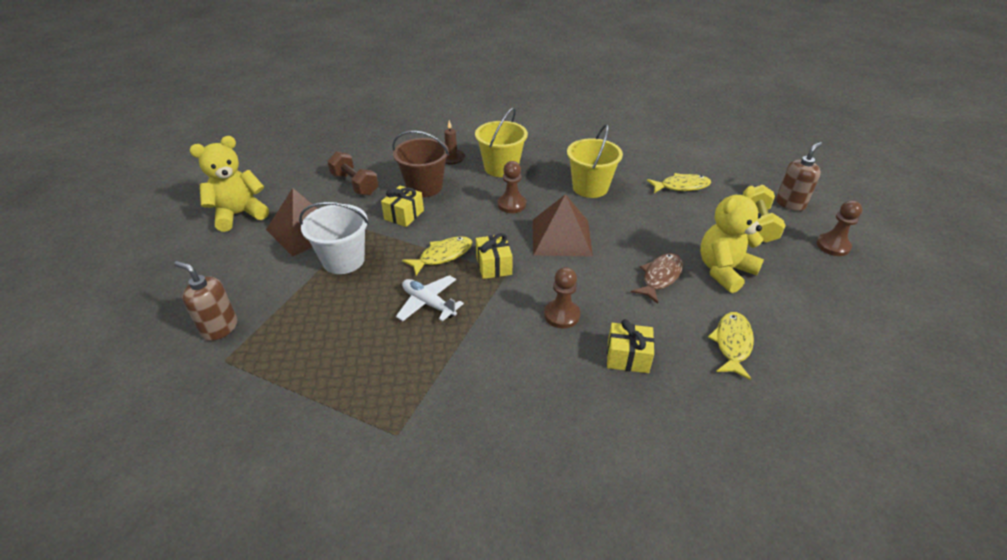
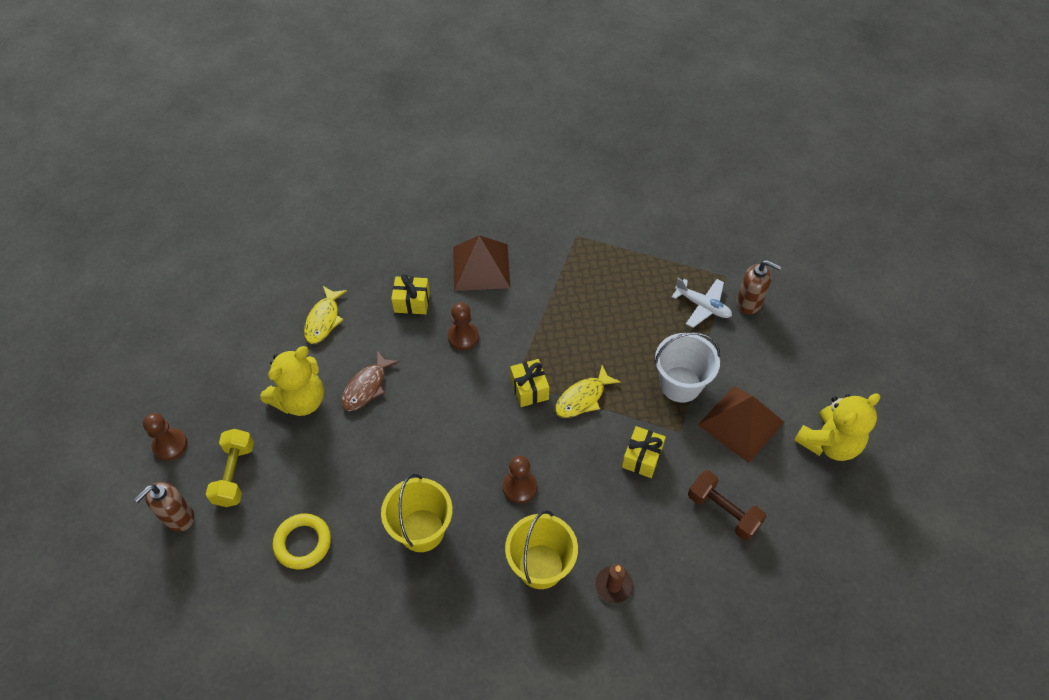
camera: 175 degrees right, 15 degrees up
brown bucket [392,131,449,197] -> none
white plane [396,275,464,321] -> white plane moved to [672,278,732,328]
brown pyramid [533,194,593,257] -> brown pyramid moved to [453,235,510,291]
yellow fish [647,173,711,193] -> yellow ring [273,513,331,570]

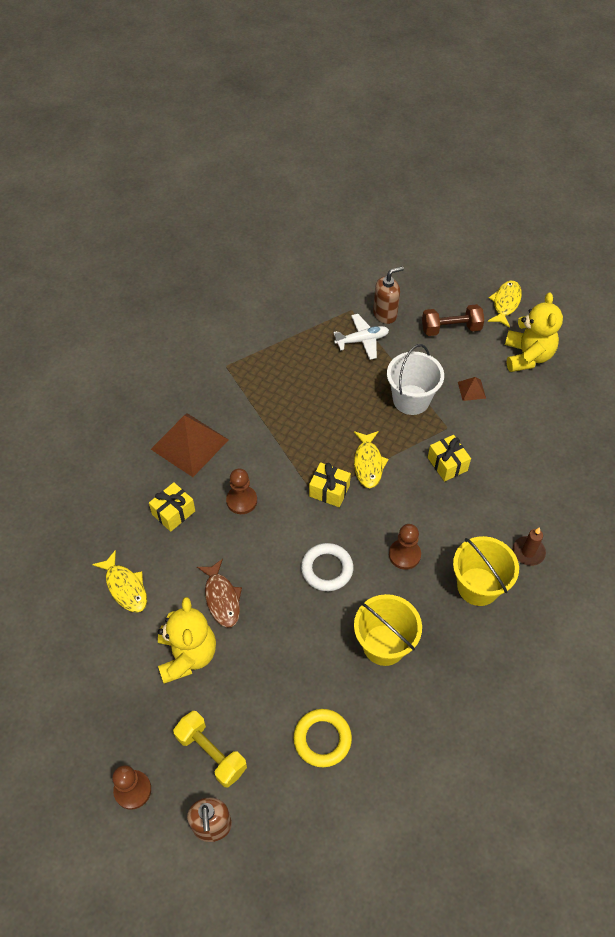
camera: 50 degrees left, 0 degrees up
brown dumbbell [688,470,767,541] -> brown dumbbell moved to [422,304,484,336]
brown pyramid [698,386,784,463] -> brown pyramid [458,377,486,401], size x0.45
none -> white ring [301,543,353,591]
none -> yellow fish [488,281,522,328]

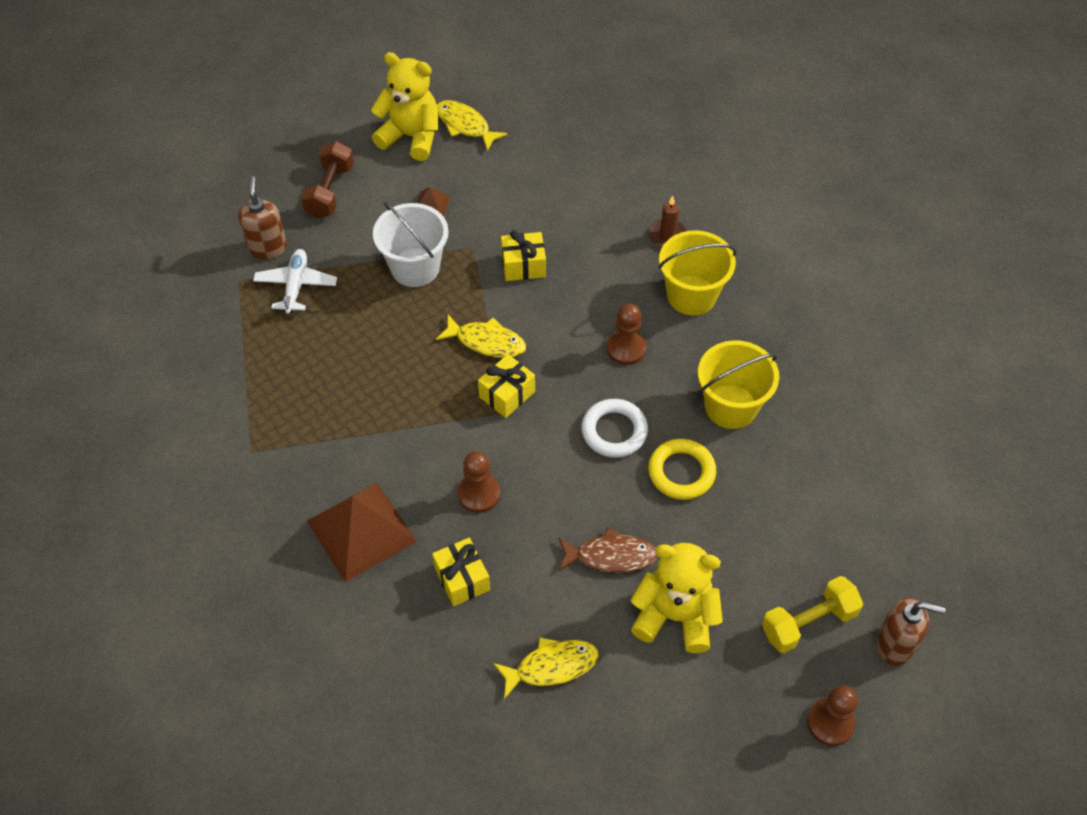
camera: 70 degrees left, 0 degrees up
yellow ring [293,709,352,767] -> yellow ring moved to [648,439,716,500]
yellow fish [488,281,522,328] -> yellow fish moved to [438,100,507,151]

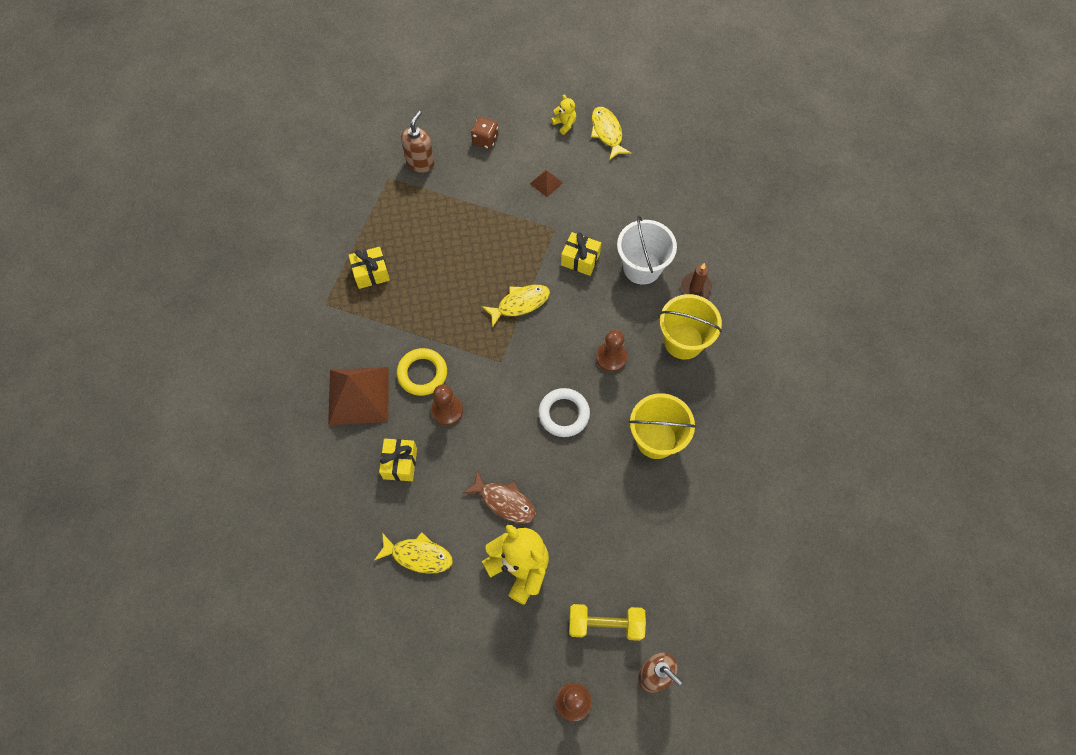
camera: 30 degrees right, 10 degrees up
white plane [253,249,337,314] -> none
brown dumbbell [301,141,354,218] -> brown dice [471,117,499,149]
yellow teddy bear [371,52,439,161] -> yellow teddy bear [551,95,576,135], size x0.47
white bucket [373,202,449,287] -> white bucket moved to [617,215,677,285]
yellow fish [436,315,526,358] -> yellow fish turned 75 degrees counterclockwise [482,285,550,327]
yellow gift [478,354,535,418] -> yellow gift moved to [349,247,390,289]
yellow ring [648,439,716,500] -> yellow ring moved to [397,348,447,396]

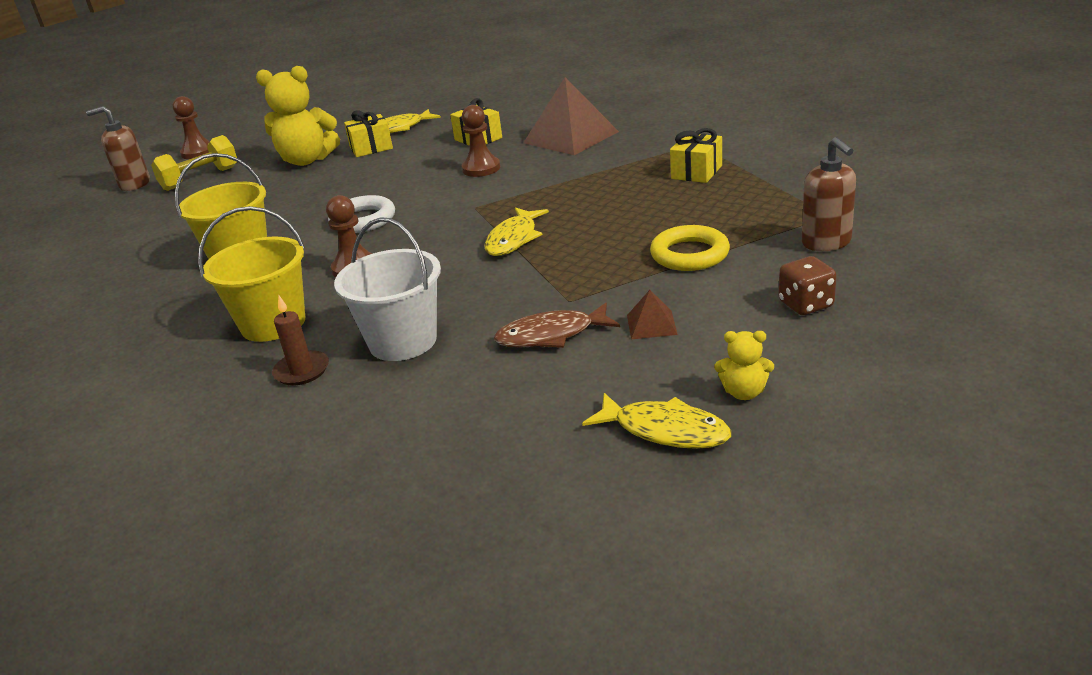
camera: 140 degrees right, 35 degrees down
yellow ring [397,348,447,396] -> yellow ring moved to [650,225,730,271]
brown fish [463,470,536,523] -> brown fish moved to [494,303,620,348]
yellow gift [561,232,601,276] -> yellow gift moved to [344,110,393,157]

